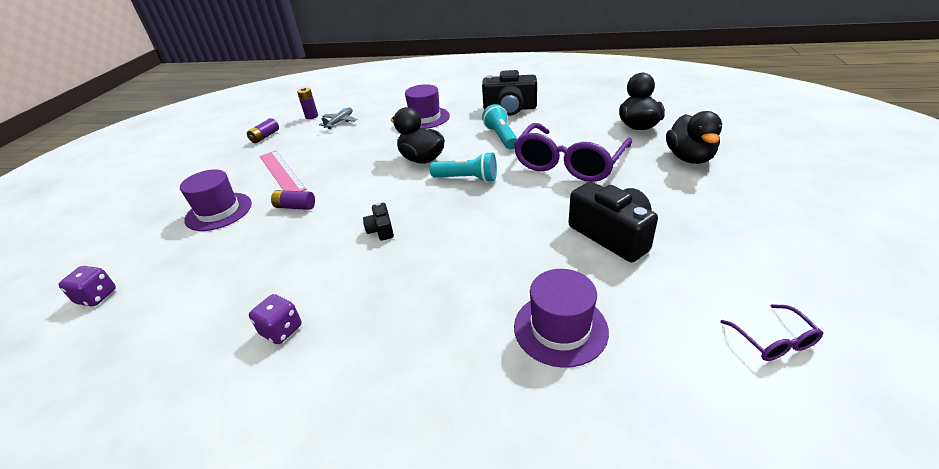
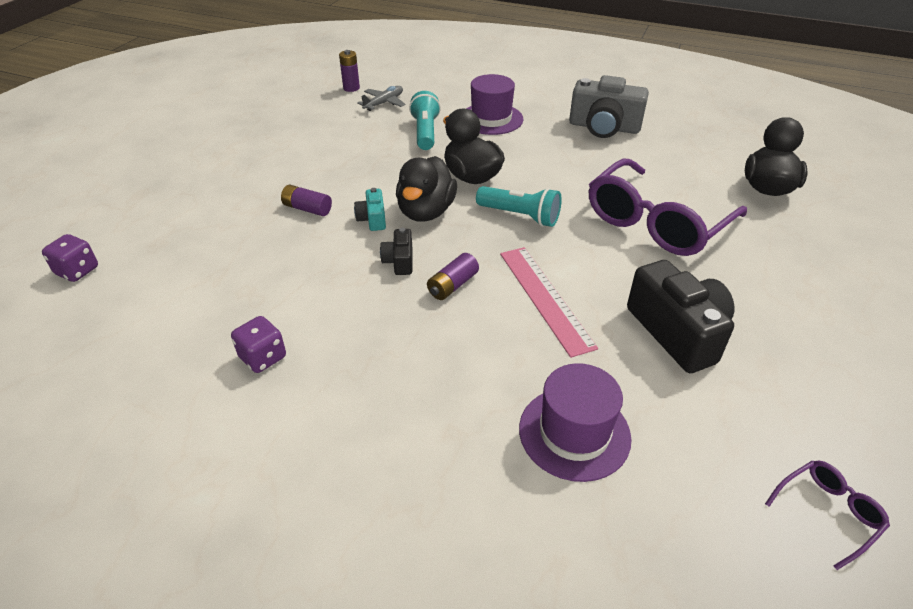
camera: 10 degrees right, 5 degrees up
purple hat [180,169,252,231] -> none
purple battery [247,118,279,143] -> purple battery moved to [427,253,479,300]
pink ruler [260,151,307,191] -> pink ruler moved to [500,247,598,358]
black camera [482,70,537,116] -> grey camera [569,75,649,138]
turquoise flashlight [482,104,517,149] -> turquoise flashlight moved to [409,91,441,150]
black duck [666,111,722,164] -> black duck moved to [396,156,457,222]
purple glasses [720,304,823,361] -> purple glasses turned 120 degrees counterclockwise [765,460,890,570]
none -> turquoise camera [354,188,386,231]

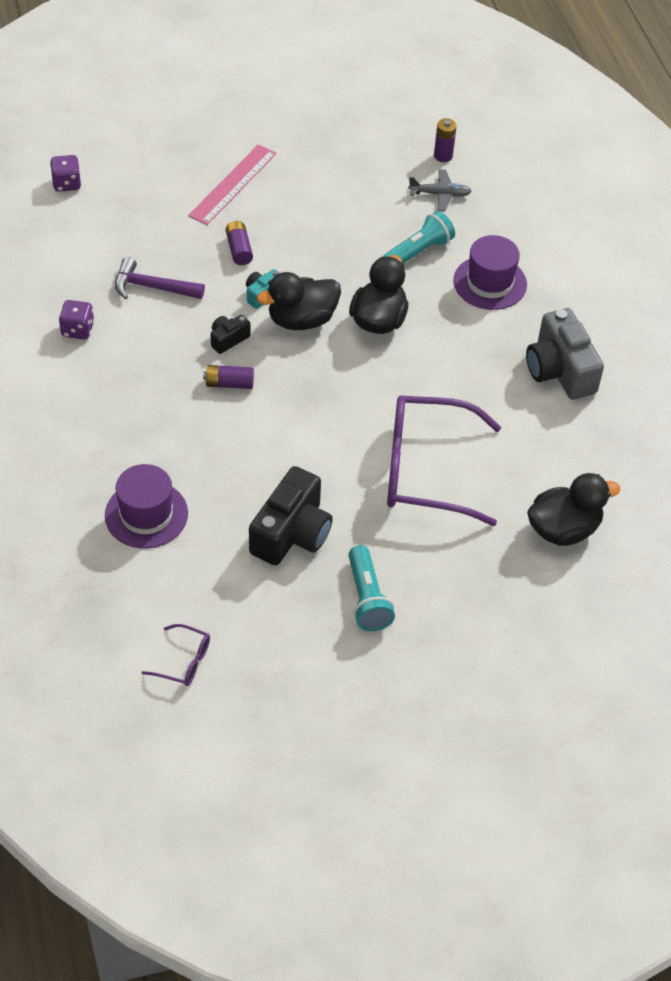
camera: 50 degrees right, 10 degrees up
turquoise flashlight [476,186,562,227] -> turquoise flashlight moved to [348,545,395,631]
pink ruler [500,247,598,358] -> pink ruler moved to [188,144,277,225]
none -> purple hammer [115,257,205,299]

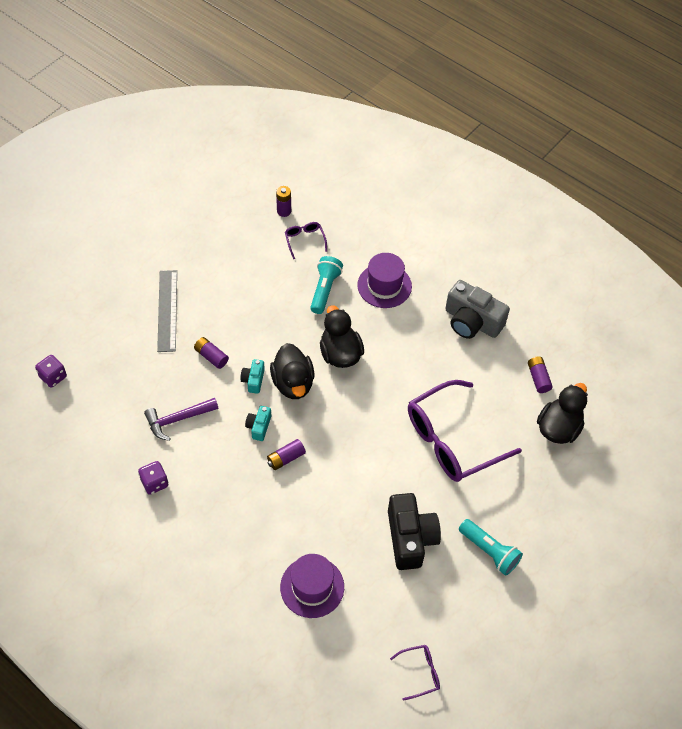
camera: 35 degrees left, 5 degrees up
pink ruler [188,144,277,225] -> grey ruler [157,270,177,352]
black camera [211,315,250,354] -> turquoise camera [245,406,271,441]
black duck [257,272,341,330] -> black duck turned 45 degrees counterclockwise [270,343,315,399]
grey plane [408,169,472,211] -> purple glasses [285,222,327,259]
none -> purple battery [528,357,553,393]

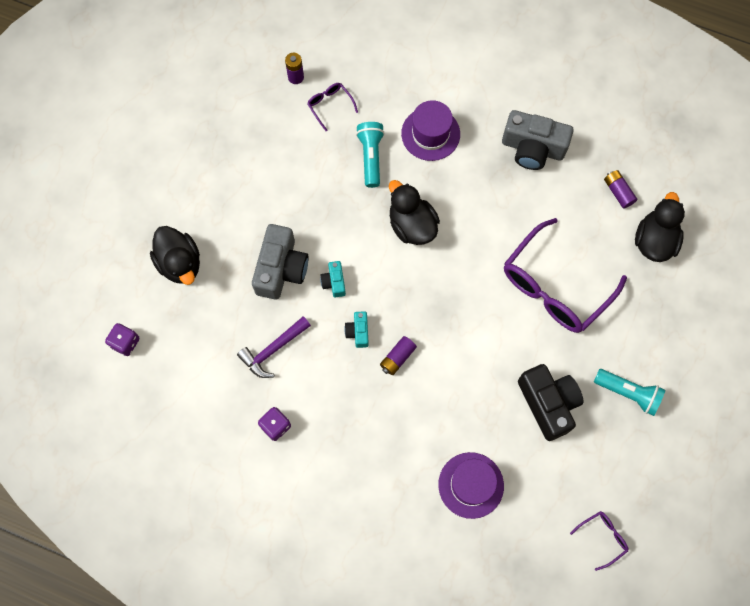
camera: 15 degrees left, 15 degrees up
grey ruler [157,270,177,352] -> none
purple battery [194,337,229,369] -> grey camera [252,224,309,300]
black duck [270,343,315,399] -> black duck moved to [150,226,200,285]

